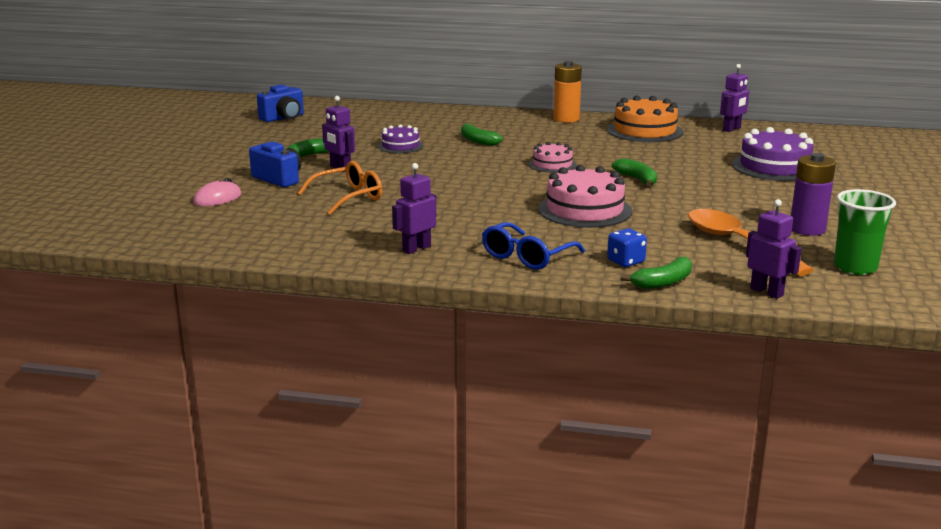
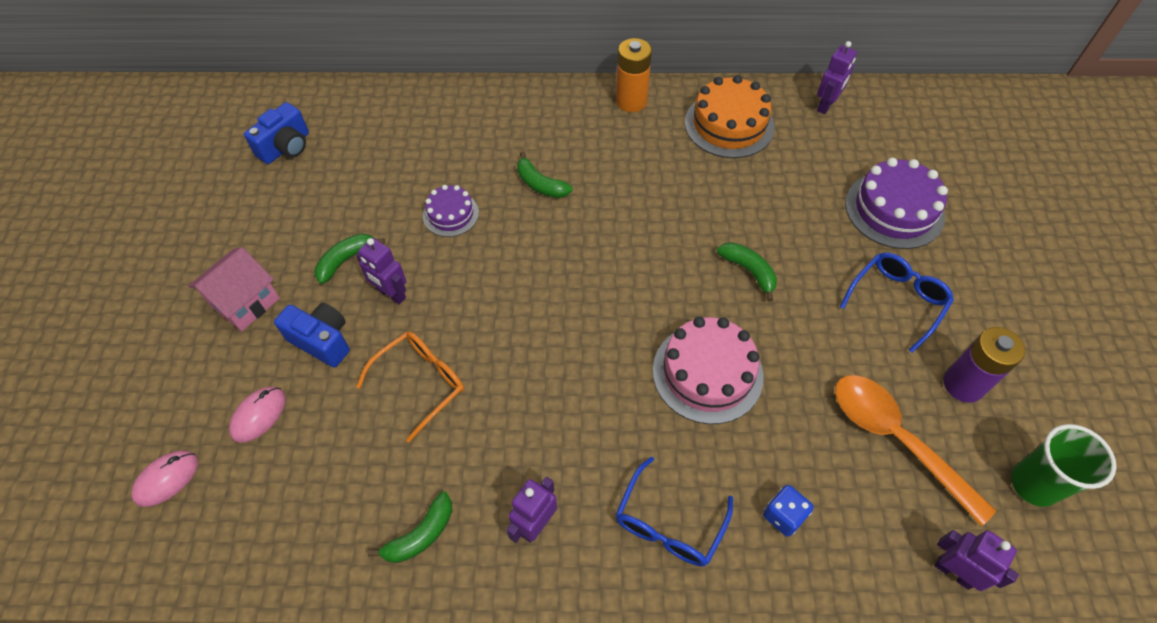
camera: 10 degrees left, 35 degrees up
pink cake [529,142,577,173] -> none
green banana [621,257,692,289] -> green banana moved to [368,491,452,563]
none -> pink mouse [131,450,198,507]
none -> pink house [188,247,280,331]
none -> blue glasses [840,253,954,353]

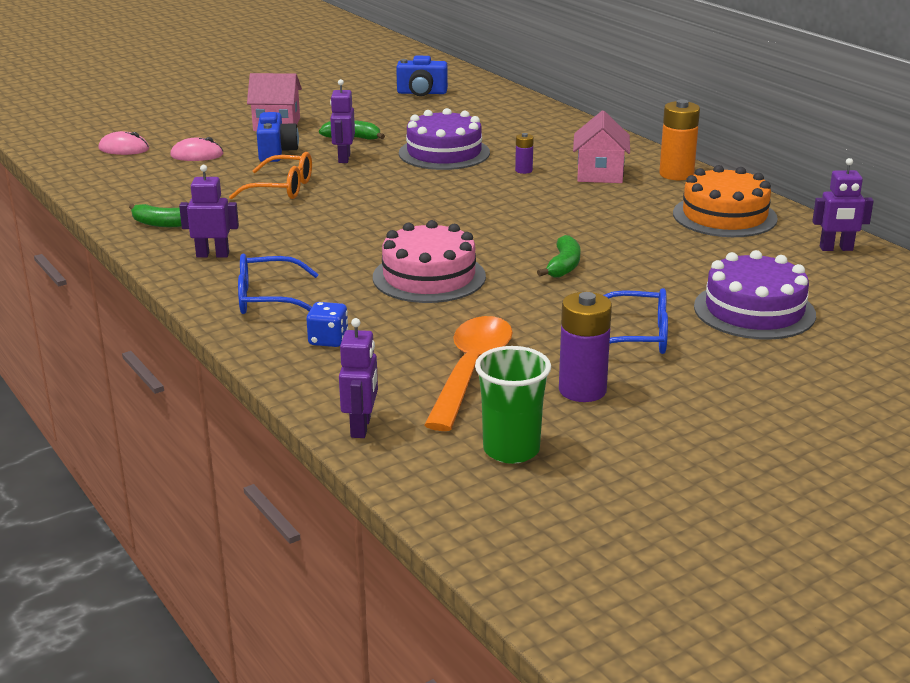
camera: 55 degrees right, 30 degrees down
purple cake [423,185,479,237] -> purple cake [399,108,490,170], size x1.73
green banana [517,152,573,198] -> purple battery [515,133,534,174]
none -> pink house [573,111,630,183]

